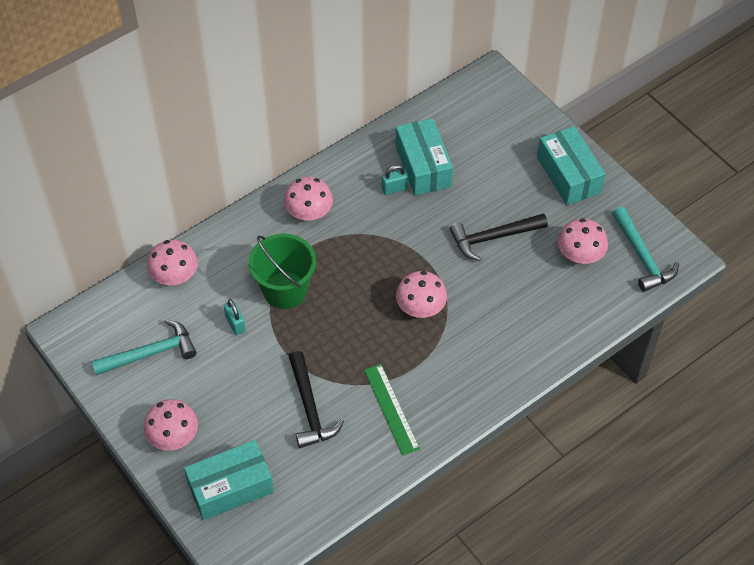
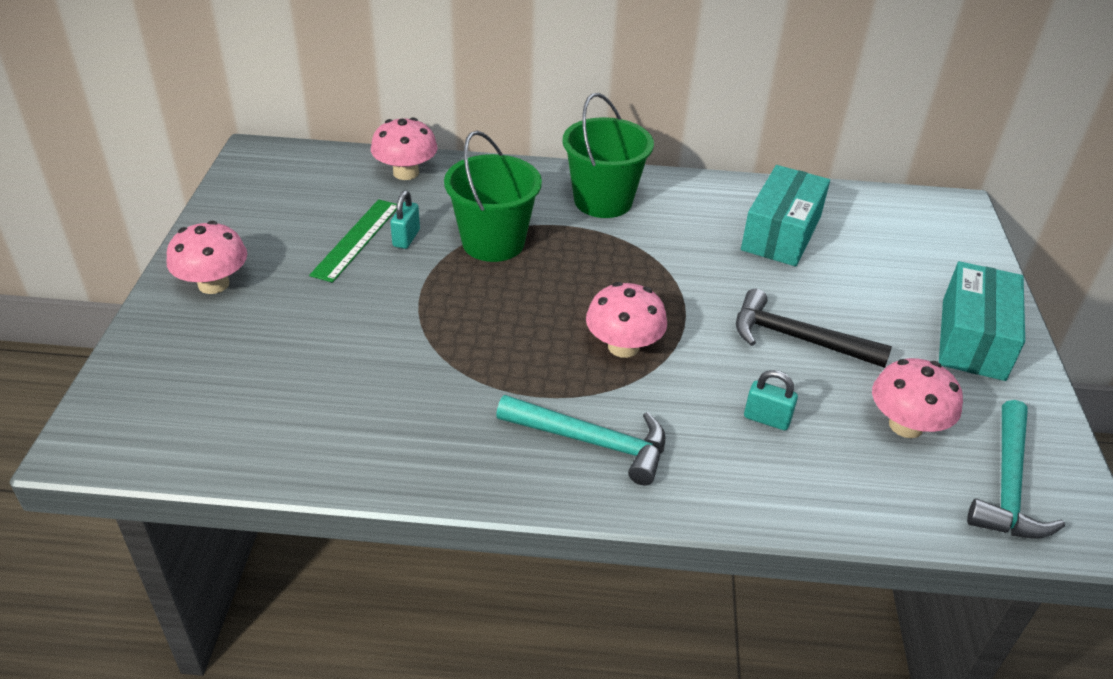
camera: 40 degrees right, 15 degrees down
turquoise hammer [92,319,197,376] -> turquoise hammer moved to [496,395,666,485]
turquoise box [184,440,274,521] -> none
pink mushroom [284,177,333,221] -> green bucket [562,93,654,218]
black hammer [289,351,344,448] -> none
green ruler [364,364,420,456] -> green ruler moved to [309,199,397,283]
turquoise padlock [382,165,408,195] -> turquoise padlock moved to [744,370,798,430]

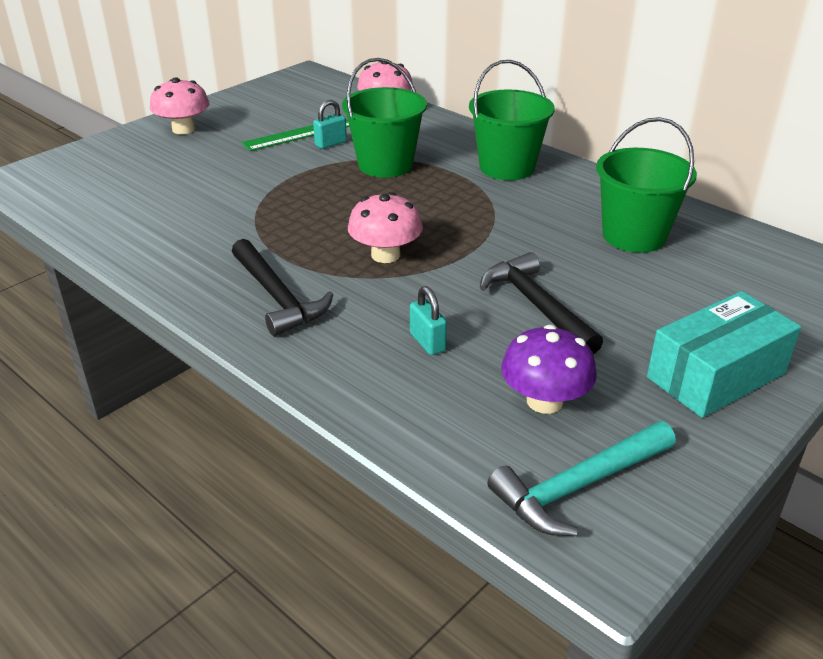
camera: 40 degrees right, 5 degrees down
turquoise hammer [496,395,666,485] -> black hammer [232,239,333,336]
turquoise box [741,165,830,266] -> green bucket [596,117,697,253]
pink mushroom [872,358,963,438] -> purple mushroom [501,325,597,414]

